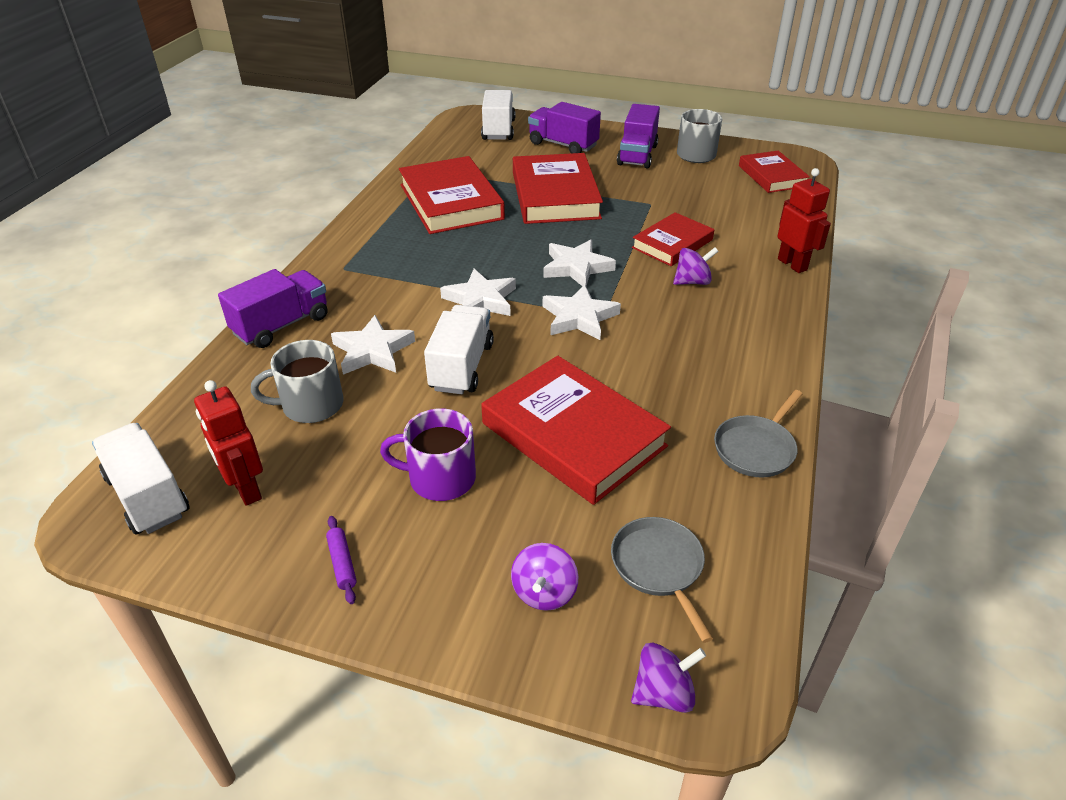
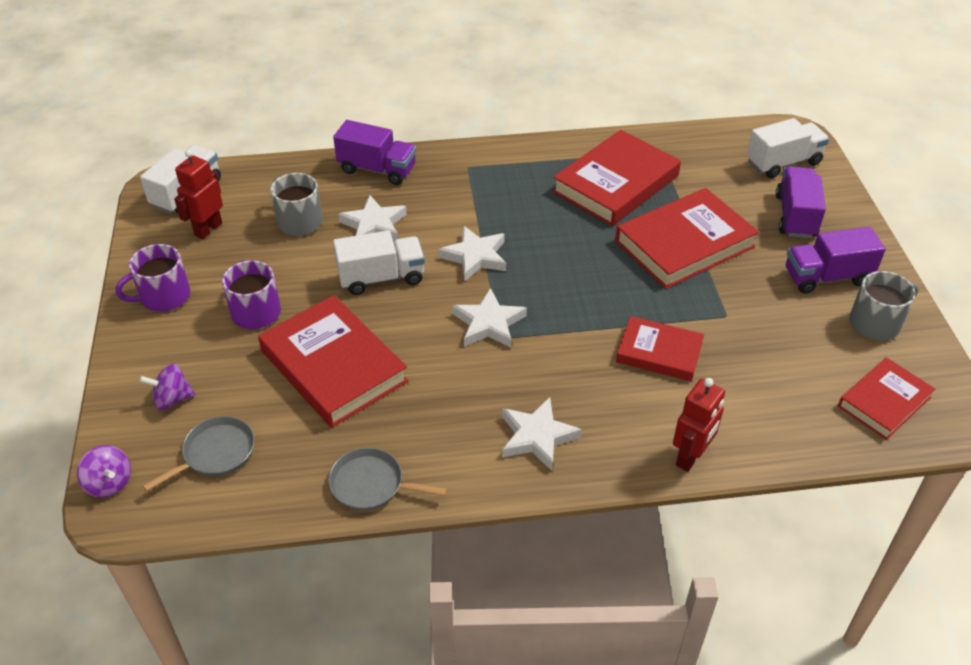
camera: 65 degrees right, 5 degrees up
purple rolling pin [326,516,357,604] -> purple mug [115,244,190,312]
red book [481,356,671,505] -> red book turned 60 degrees counterclockwise [258,295,408,428]
white star [543,239,616,286] -> white star moved to [502,397,582,471]
purple spinning top [673,247,719,285] -> none

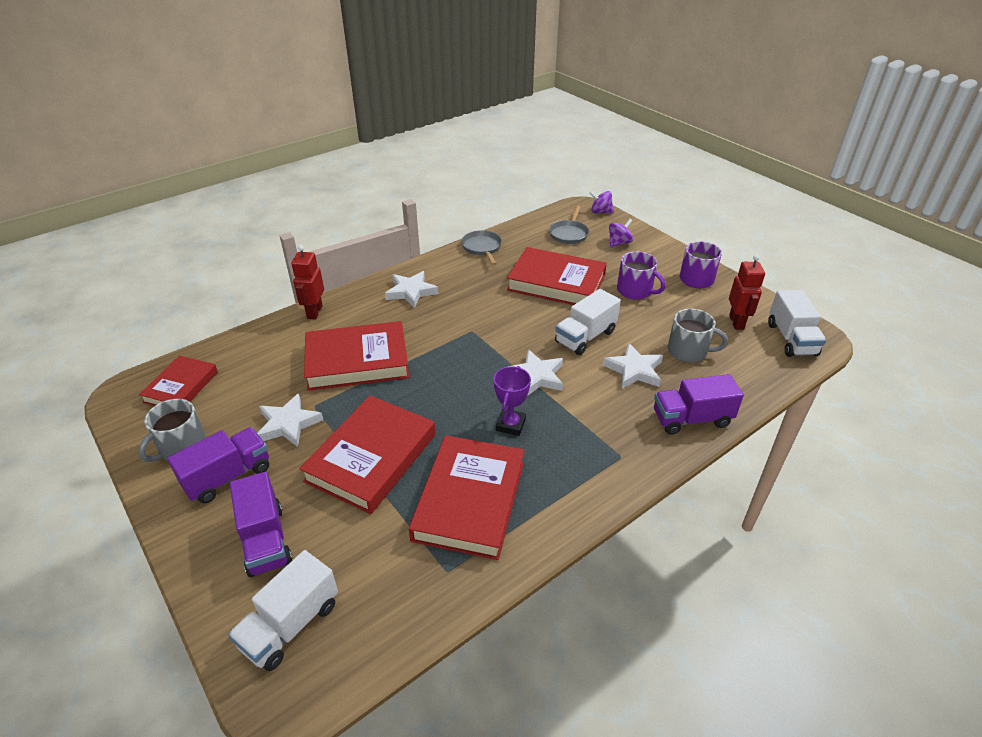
camera: 150 degrees right, 5 degrees down
grey pan [328,448,447,511] -> grey pan turned 90 degrees counterclockwise [461,230,502,265]
white star [452,288,527,348] -> white star moved to [258,393,323,447]
red book [616,316,704,381] -> red book [304,321,409,391], size x1.66
none -> purple trophy [494,366,531,436]

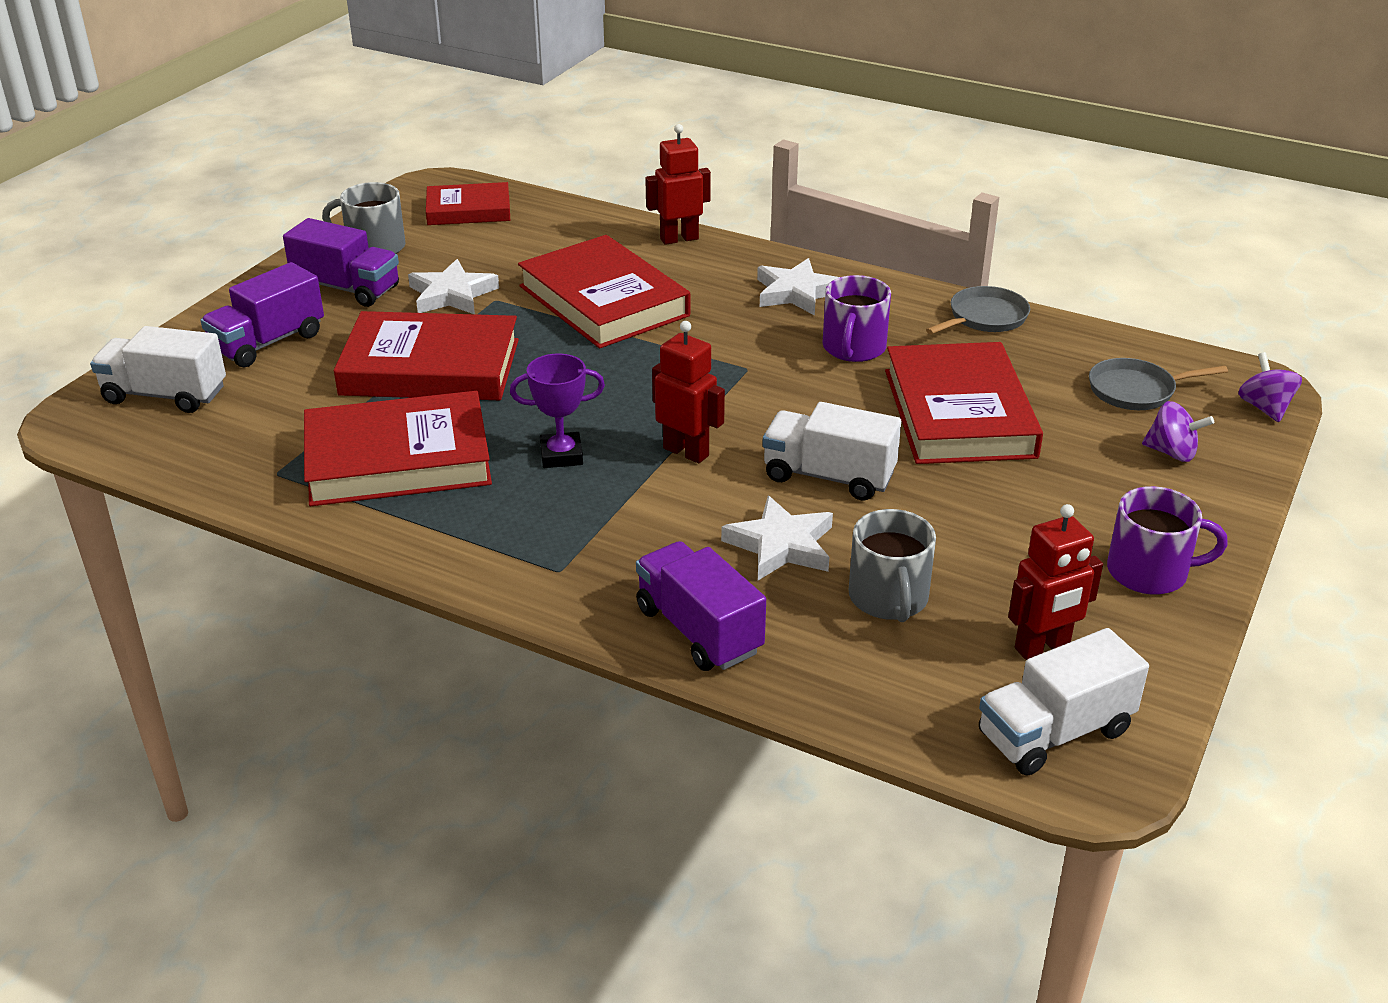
camera: 65 degrees right, 5 degrees down
white star [508,349,563,396] -> red robot [652,321,725,463]
purple mug [617,251,666,300] -> purple mug moved to [823,275,891,362]

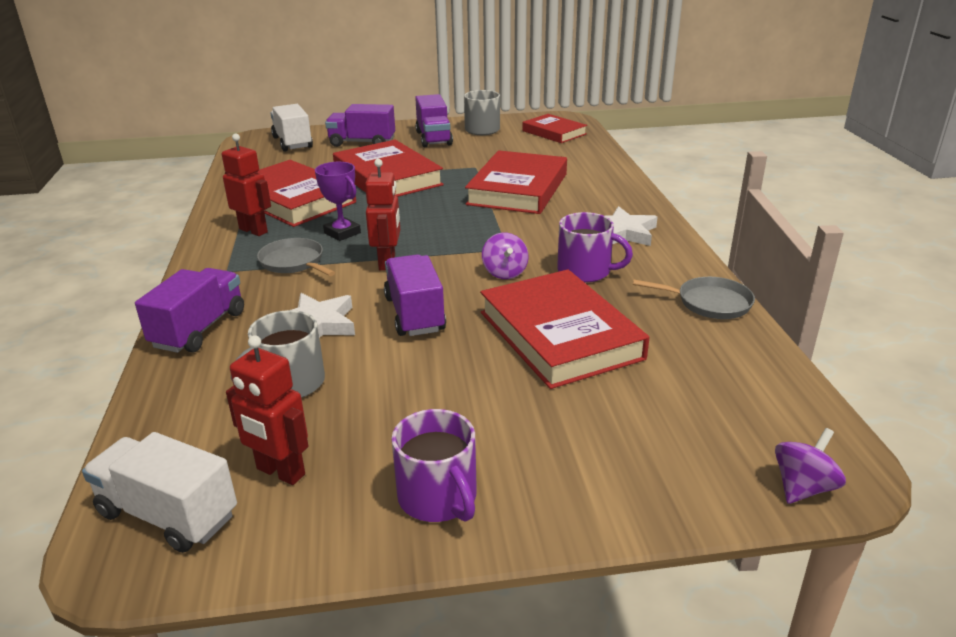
camera: 55 degrees right, 5 degrees down
white star [408,259,499,314] -> none
red robot [645,124,711,245] -> red robot moved to [222,134,271,236]
white truck [762,402,901,501] -> purple truck [384,254,446,336]
purple mug [823,275,891,362] -> purple mug turned 135 degrees counterclockwise [557,212,633,283]
red book [885,342,1043,464] -> red book turned 75 degrees counterclockwise [480,269,649,389]
grey pan [1089,358,1228,410] -> grey pan moved to [257,238,335,276]
purple spinning top [1142,401,1214,462] -> purple spinning top moved to [482,233,528,279]

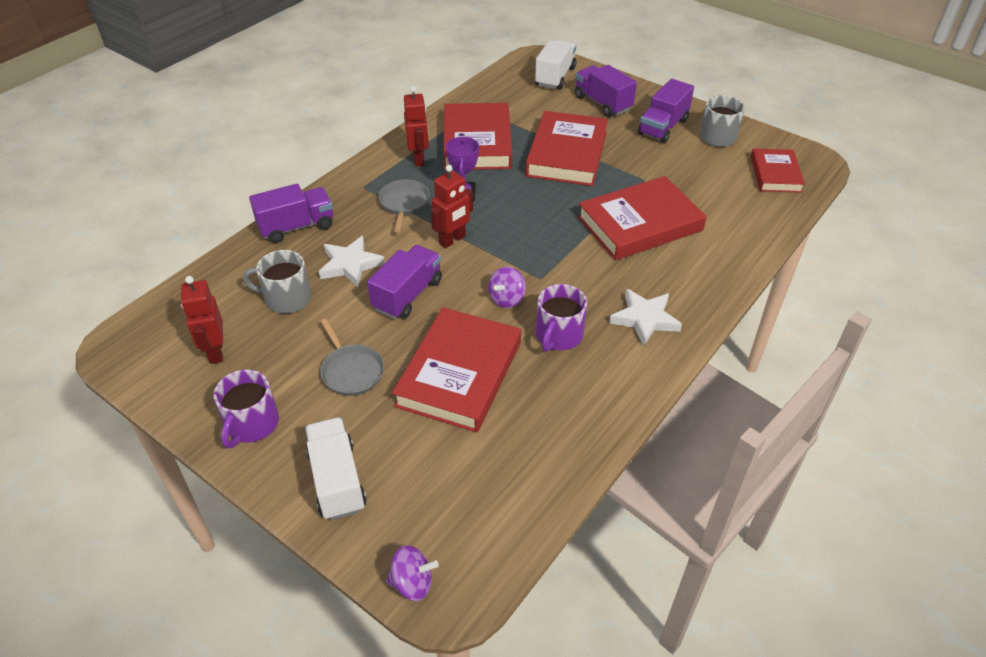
camera: 45 degrees right, 15 degrees up
white truck [82,432,237,553] -> white truck moved to [305,417,367,520]
purple mug [557,212,633,283] -> purple mug turned 45 degrees clockwise [536,284,587,352]
grey pan [633,277,755,319] -> grey pan moved to [320,319,384,396]

